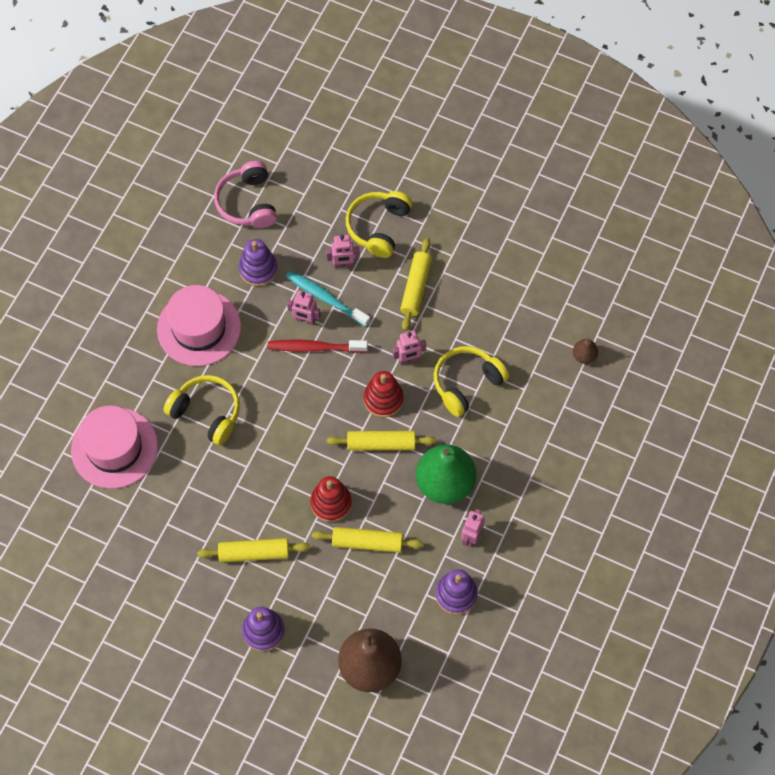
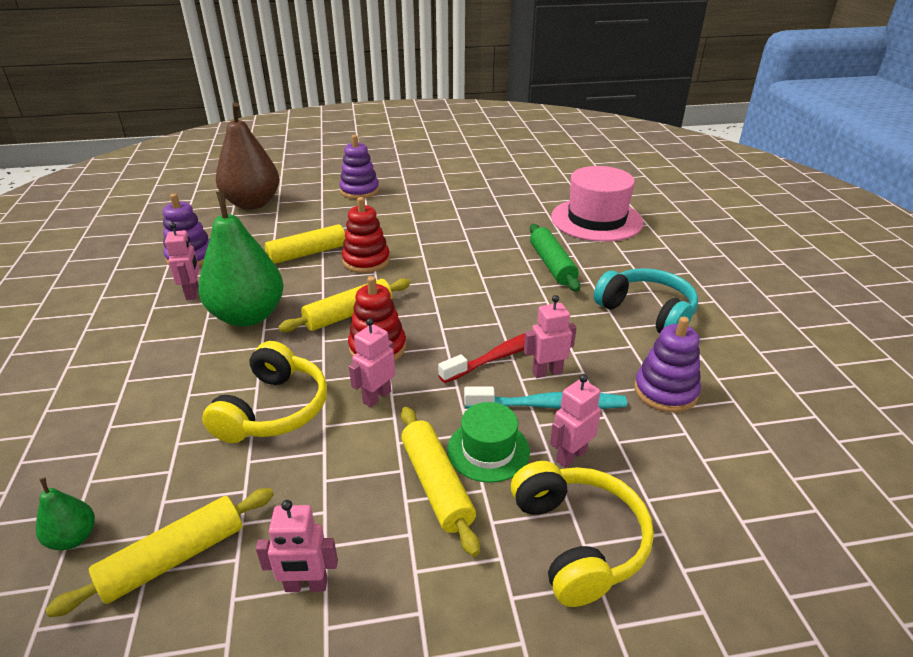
camera: 145 degrees right, 30 degrees down
pink hat [157,285,241,366] -> turquoise headphones [594,268,698,333]
yellow headphones [164,375,240,445] -> green rolling pin [530,224,580,292]
yellow rolling pin [197,538,310,562] -> yellow rolling pin moved to [45,488,274,617]
pink headphones [214,161,277,228] -> none
brown pear [573,339,598,364] -> green pear [36,478,95,550]
none -> pink robot [256,500,338,592]
none -> green hat [447,402,530,483]

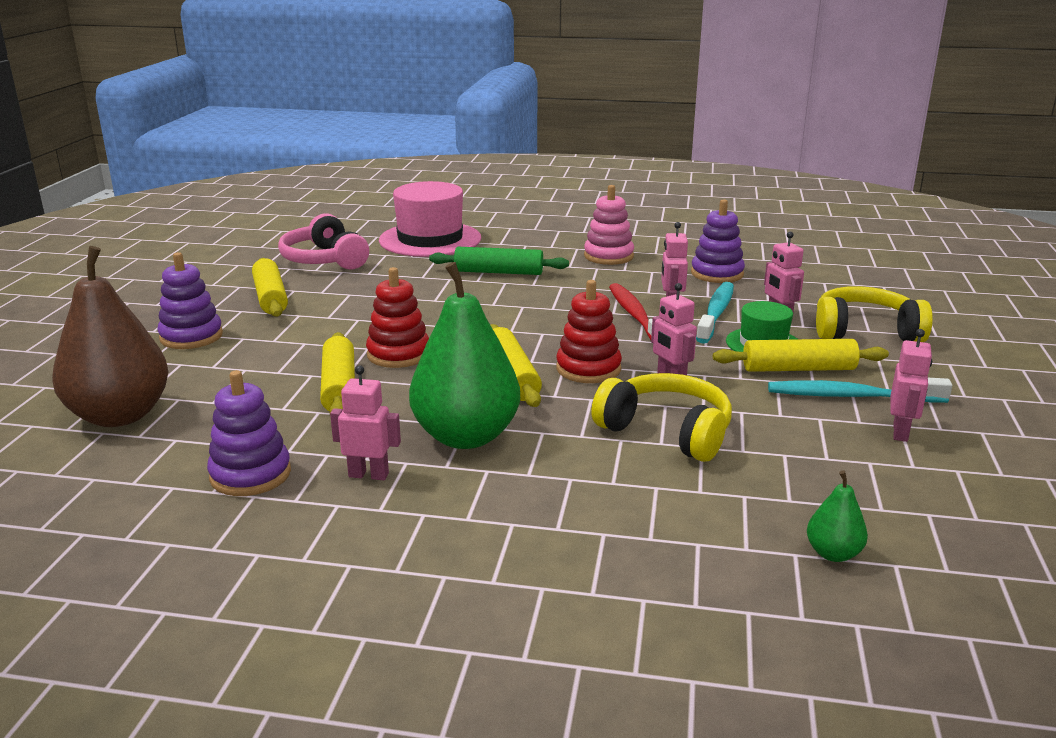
camera: 70 degrees left, 10 degrees down
yellow rolling pin [45,488,274,617] -> yellow rolling pin moved to [252,258,288,317]
turquoise headphones [594,268,698,333] -> pink stacking toy [584,185,634,265]
none -> pink headphones [278,213,369,270]
none -> turquoise toothbrush [768,378,952,403]

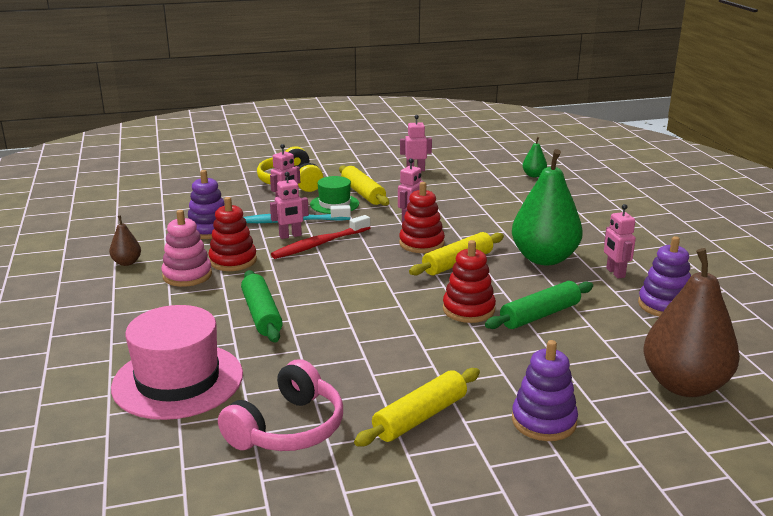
camera: 115 degrees left, 0 degrees up
yellow rolling pin [320,332,355,412] -> green rolling pin [485,281,593,329]
yellow headphones [591,373,732,462] -> none
turquoise toothbrush [768,378,952,403] -> none
none -> brown pear [109,215,141,266]
none -> red stacking toy [209,197,257,271]

